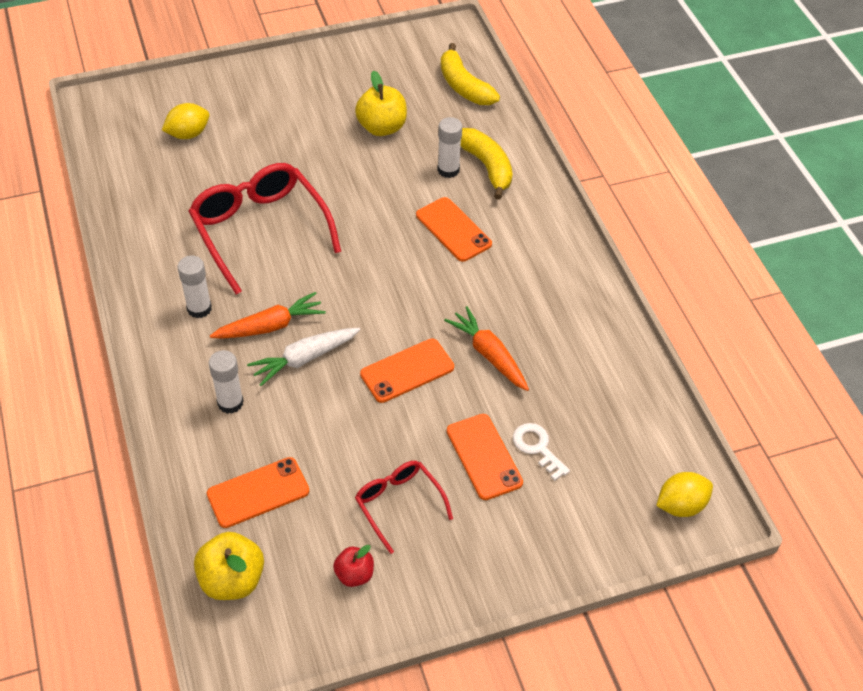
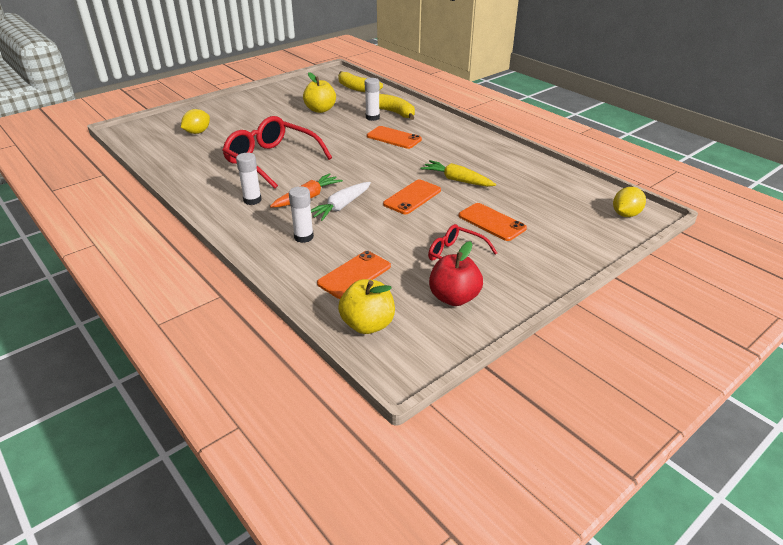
camera: 20 degrees left, 15 degrees down
red apple [333,545,374,587] -> red apple [429,241,483,306], size x1.68
orange carrot [444,306,529,391] -> yellow carrot [420,160,496,187]
white key [513,423,570,481] -> none

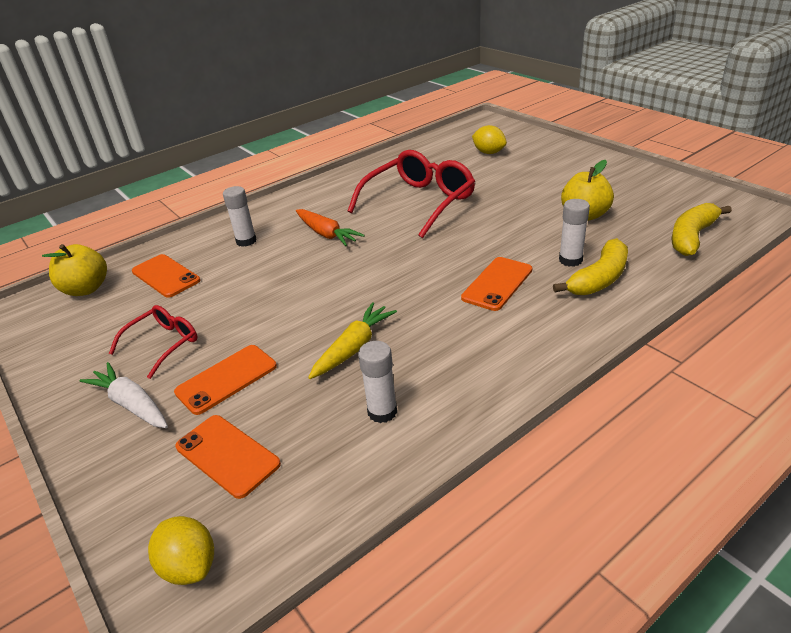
camera: 95 degrees right, 0 degrees up
white glue stick [236,153,262,205] -> white glue stick moved to [358,341,397,423]
white carrot [311,182,371,221] -> white carrot moved to [80,362,168,428]
orange phone [383,180,441,214] -> orange phone moved to [175,415,281,499]
red apple [429,241,483,306] -> none

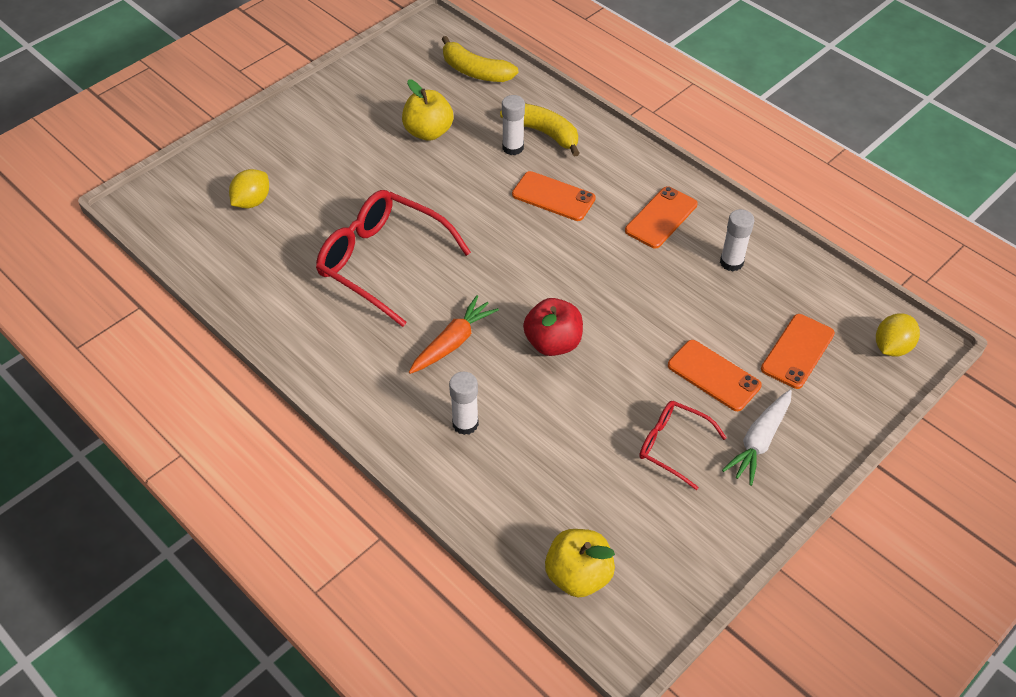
camera: 100 degrees left, 15 degrees up
orange phone [132,254,200,298] -> orange phone moved to [625,186,698,248]
yellow carrot [308,302,397,379] -> none
none -> red apple [523,298,583,356]

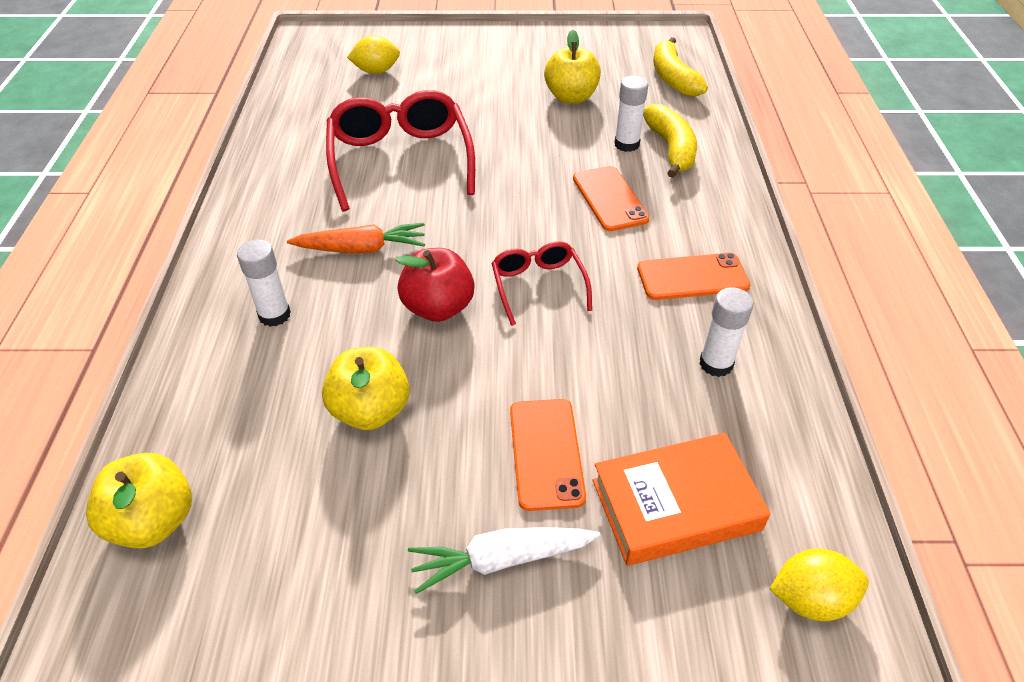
camera: 45 degrees right, 5 degrees down
red glasses [639,401,727,490] -> red glasses moved to [491,241,592,326]
orange phone [761,314,835,389] -> orange book [592,433,771,566]
none -> yellow apple [322,347,410,430]

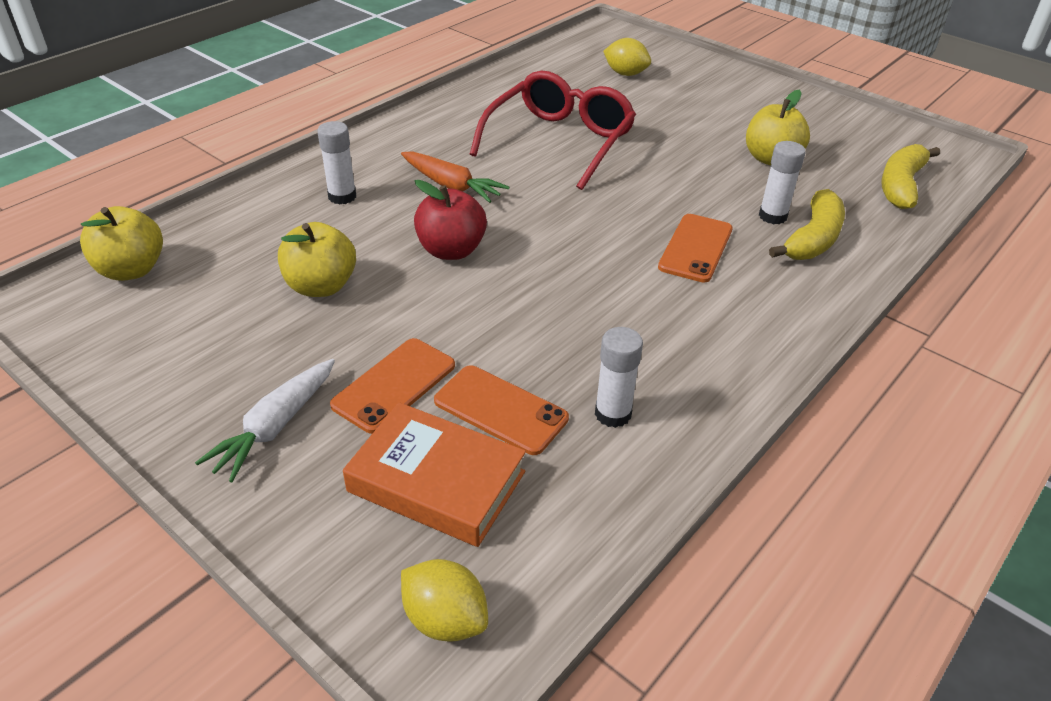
camera: 40 degrees right, 5 degrees down
white carrot [408,527,601,594] -> white carrot turned 90 degrees counterclockwise [195,359,335,482]
red glasses [491,241,592,326] -> none
orange phone [637,253,751,300] -> orange phone moved to [434,365,569,455]

